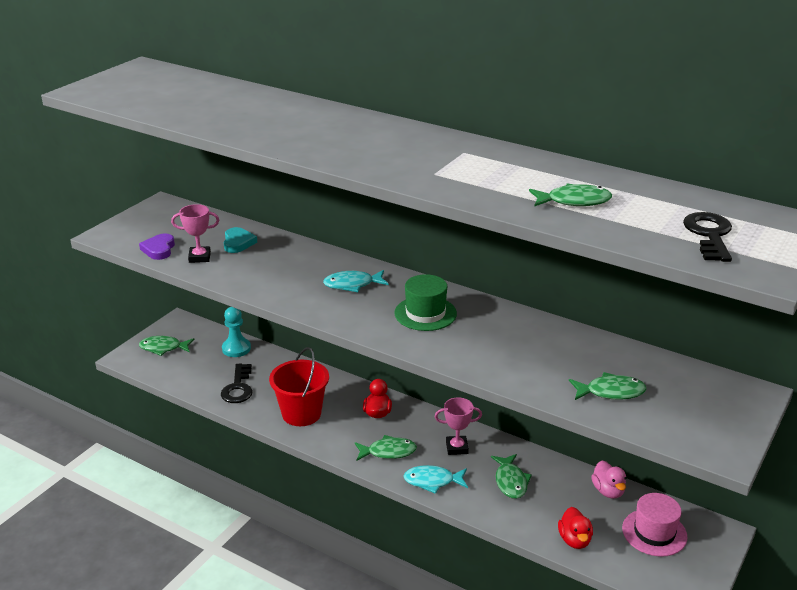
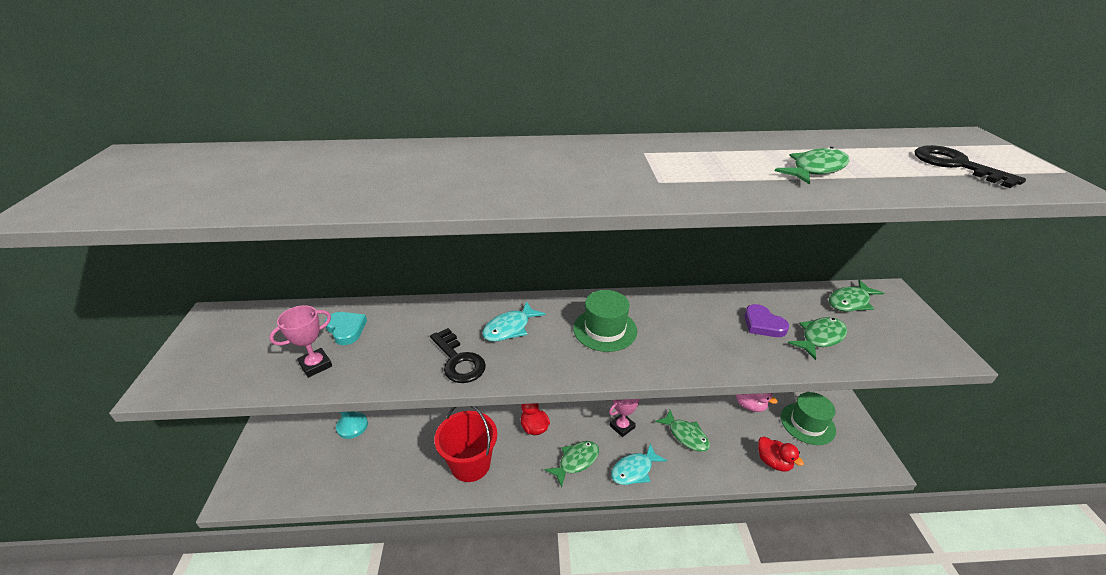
camera: 35 degrees left, 5 degrees up
purple heart [139,233,175,260] -> purple heart moved to [744,304,789,337]
green fish [139,336,194,356] -> green fish moved to [829,280,884,312]
black key [221,364,252,403] -> black key moved to [430,328,486,383]
pink hat [622,493,688,557] -> green hat [781,392,836,445]

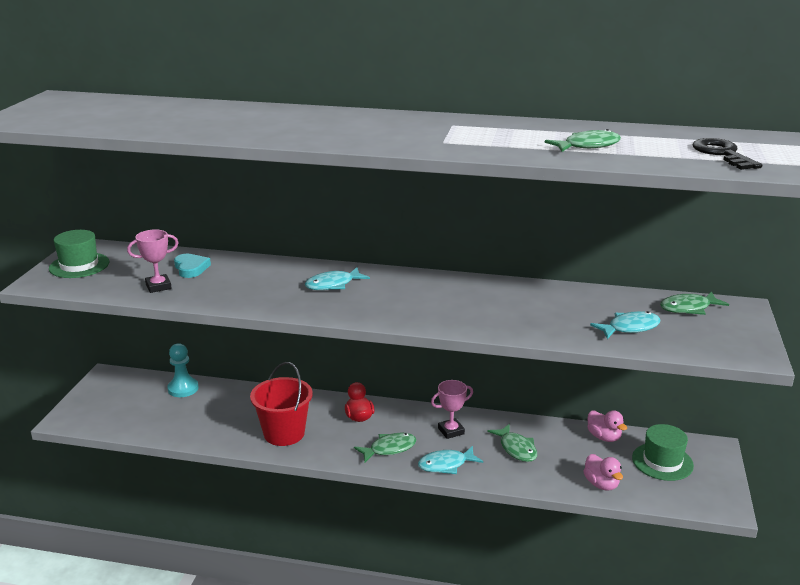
camera: 15 degrees right, 10 degrees down
black key [430,328,486,383] -> none
green hat [573,290,637,352] -> green hat moved to [49,230,109,278]
purple heart [744,304,789,337] -> none
red duck [758,436,804,472] -> pink duck [584,454,623,491]
green fish [788,317,847,360] -> turquoise fish [590,311,661,339]

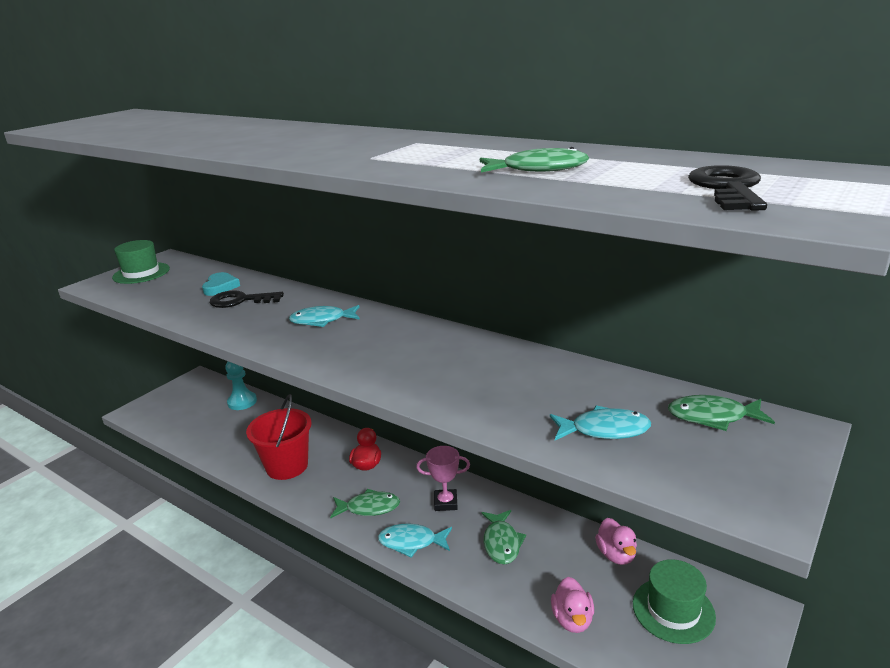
camera: 25 degrees right, 0 degrees up
pink trophy [127,229,179,293] -> none
none -> black key [210,290,284,308]

